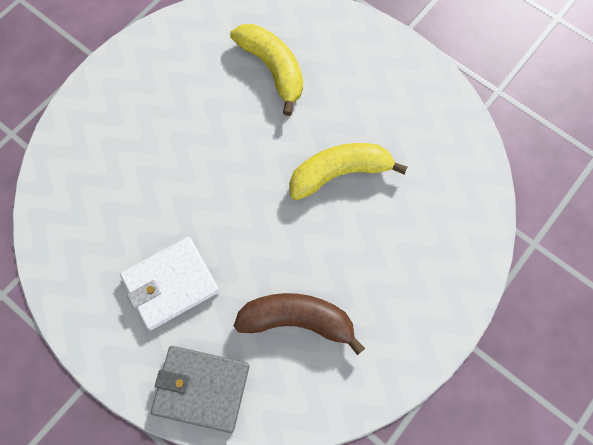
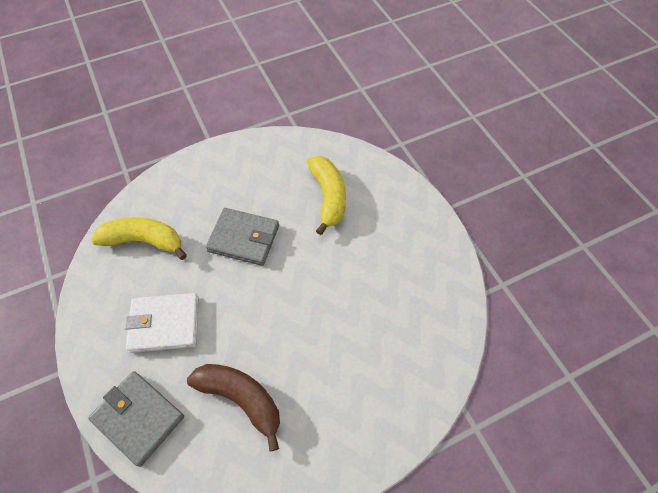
camera: 25 degrees right, 10 degrees down
yellow banana [289,143,407,200] -> yellow banana moved to [91,217,187,260]
none -> grey wallet [206,208,279,266]

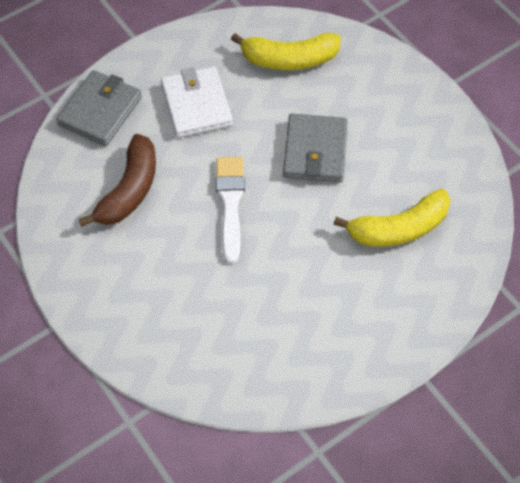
camera: 80 degrees right, 0 degrees up
yellow banana [91,217,187,260] -> yellow banana turned 90 degrees clockwise [231,33,341,70]
none -> white brush [216,157,245,264]

